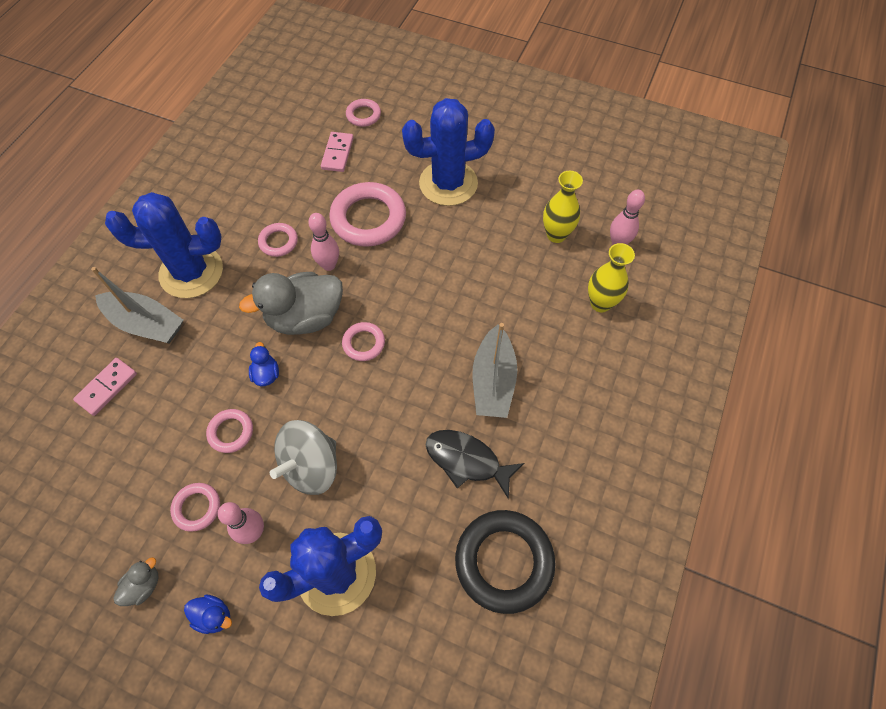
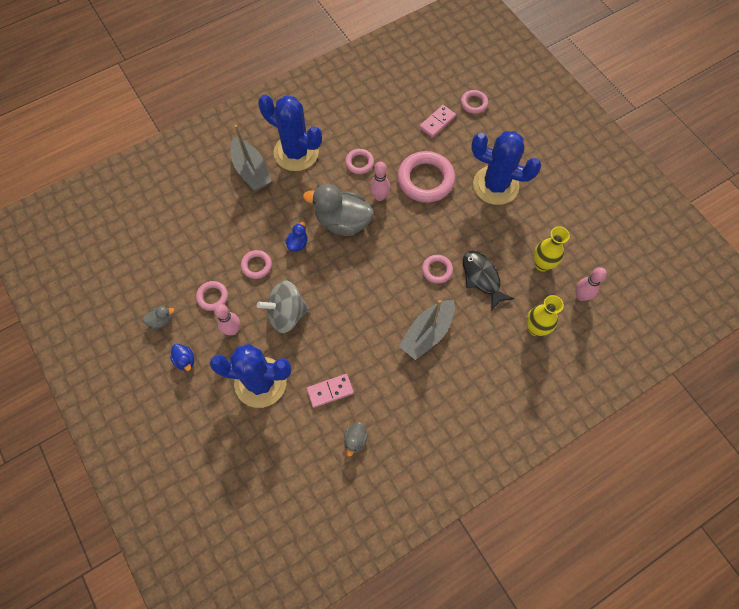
camera: 35 degrees right, 5 degrees up
pink domino [73,358,137,416] -> pink domino moved to [306,374,354,408]
pink ring [342,322,385,361] -> pink ring moved to [422,255,453,284]
black fish [426,430,524,499] -> black fish moved to [463,251,514,311]
black ring [455,510,555,614] -> grey duck [344,422,368,457]

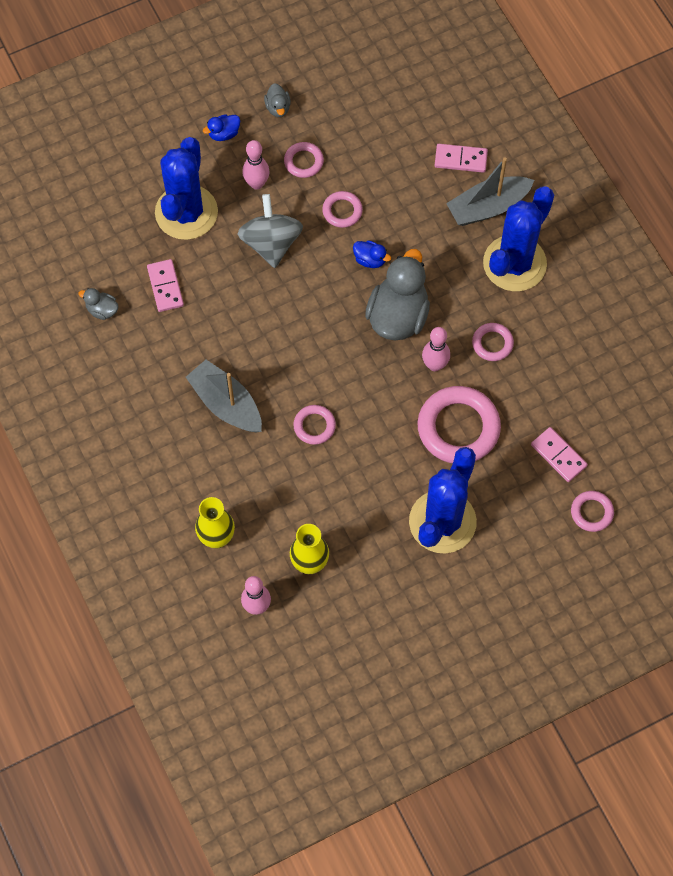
camera: 95 degrees right, 0 degrees up
black fish [463,251,514,311] -> none
none -> pink domino [435,144,488,173]

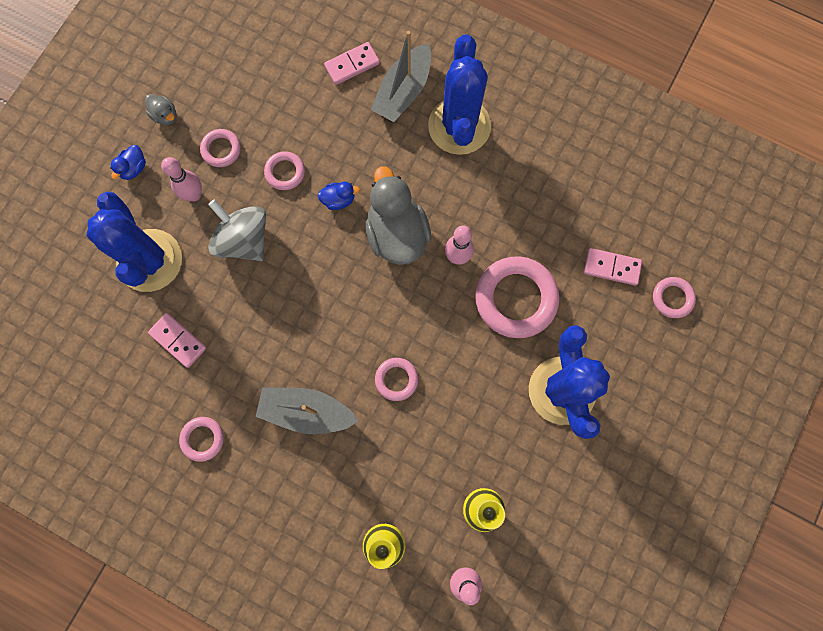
camera: 35 degrees left, 10 degrees up
grey duck [78,288,119,320] -> none
pink ring [472,323,514,361] -> pink ring moved to [179,417,224,462]

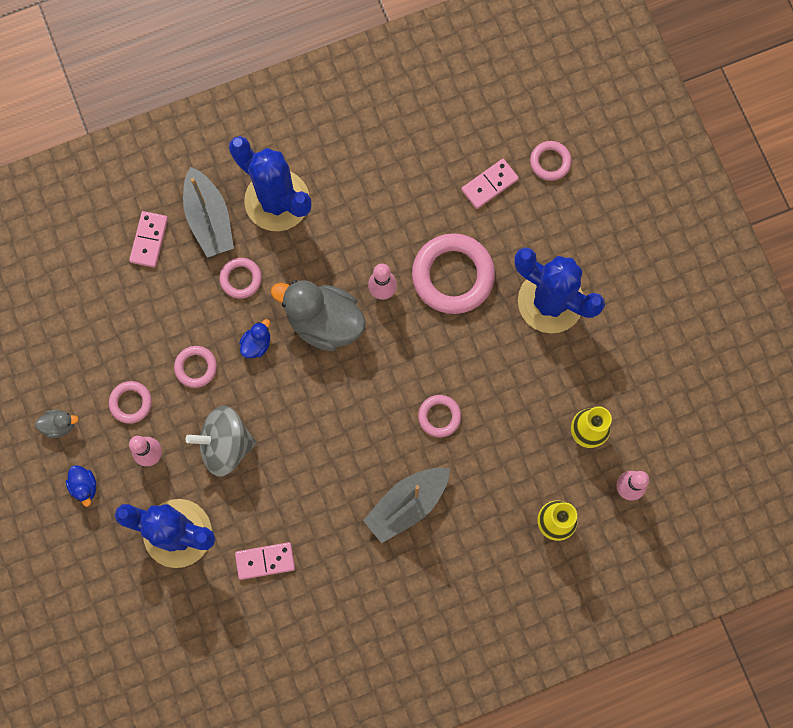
camera: 50 degrees left, 0 degrees up
pink ring [179,417,224,462] -> pink ring moved to [219,258,262,299]

